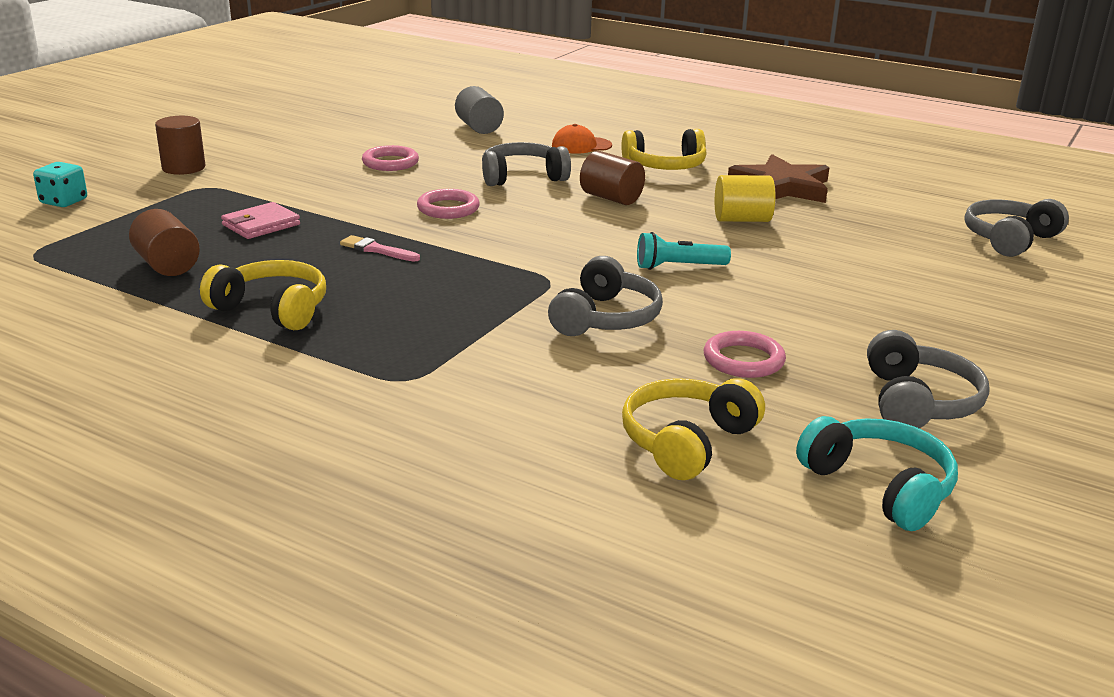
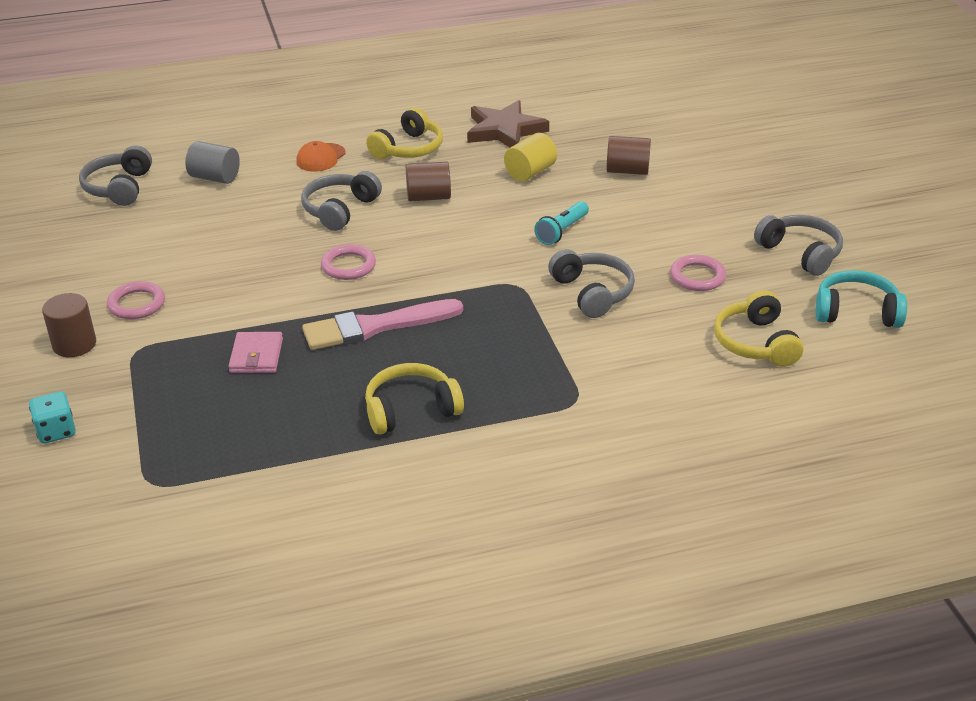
camera: 45 degrees left, 10 degrees up
brown cylinder [129,209,200,276] -> brown cylinder moved to [607,136,651,175]
pink brush [340,235,420,262] -> pink brush [302,299,463,350], size x2.13
pink ring [362,145,419,171] -> pink ring moved to [107,281,165,319]
grey headphones [964,199,1069,257] -> grey headphones moved to [79,145,152,206]

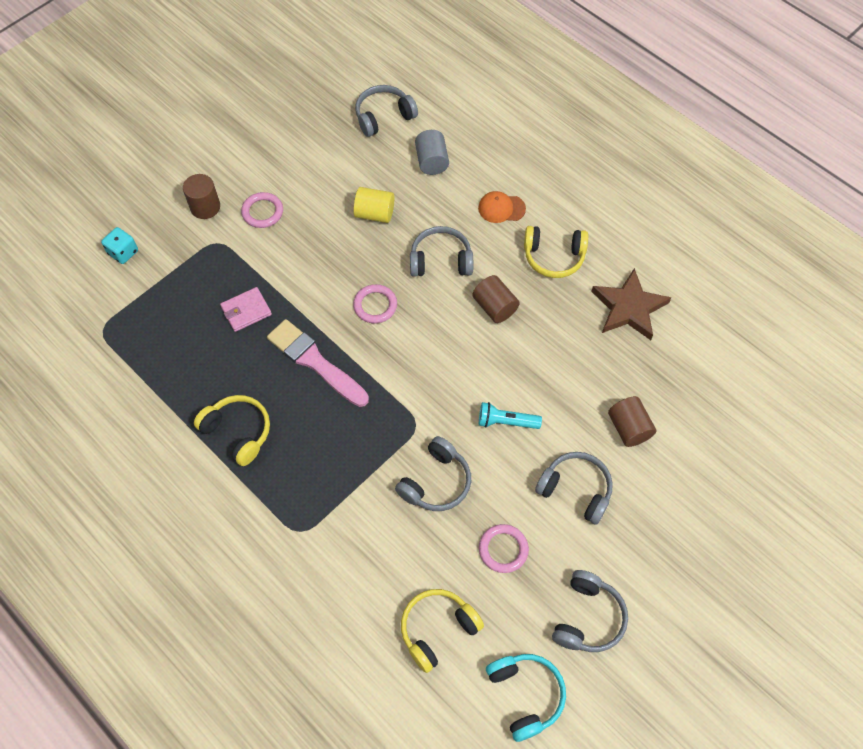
camera: 60 degrees right, 25 degrees up
yellow cylinder [504,133,557,181] -> yellow cylinder moved to [354,187,394,223]
none -> grey headphones [535,452,613,525]

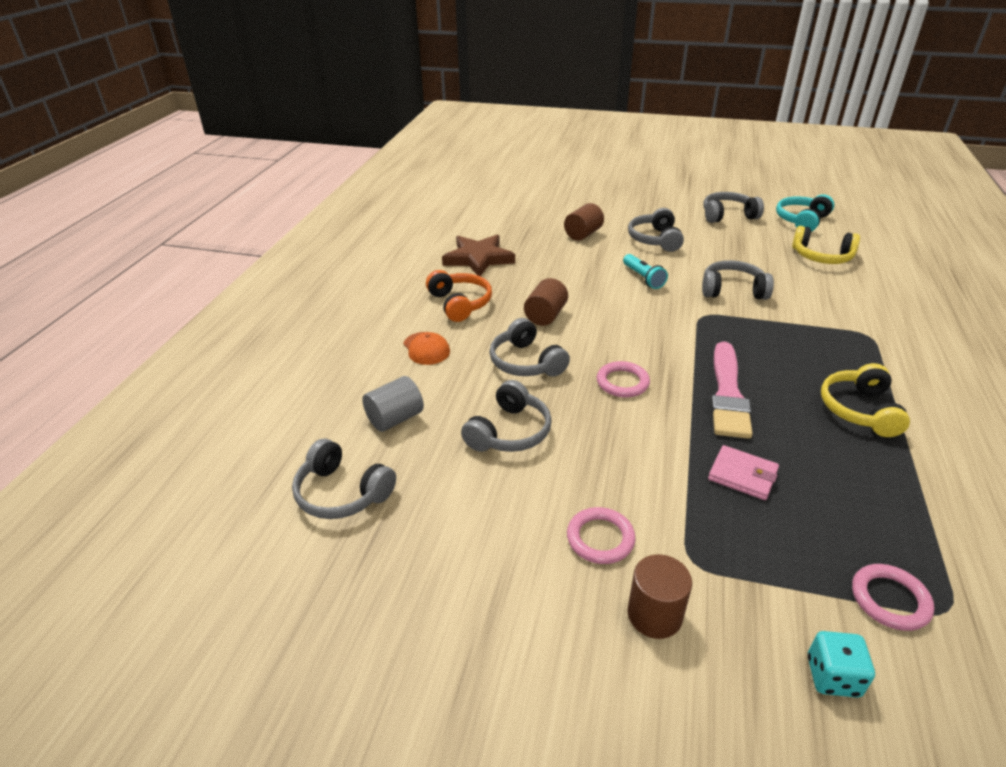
camera: 120 degrees left, 25 degrees down
yellow cylinder [354,187,394,223] -> grey headphones [461,380,552,452]
pink ring [479,524,529,573] -> pink ring moved to [852,564,935,631]
yellow headphones [524,226,588,278] -> orange headphones [426,270,492,322]

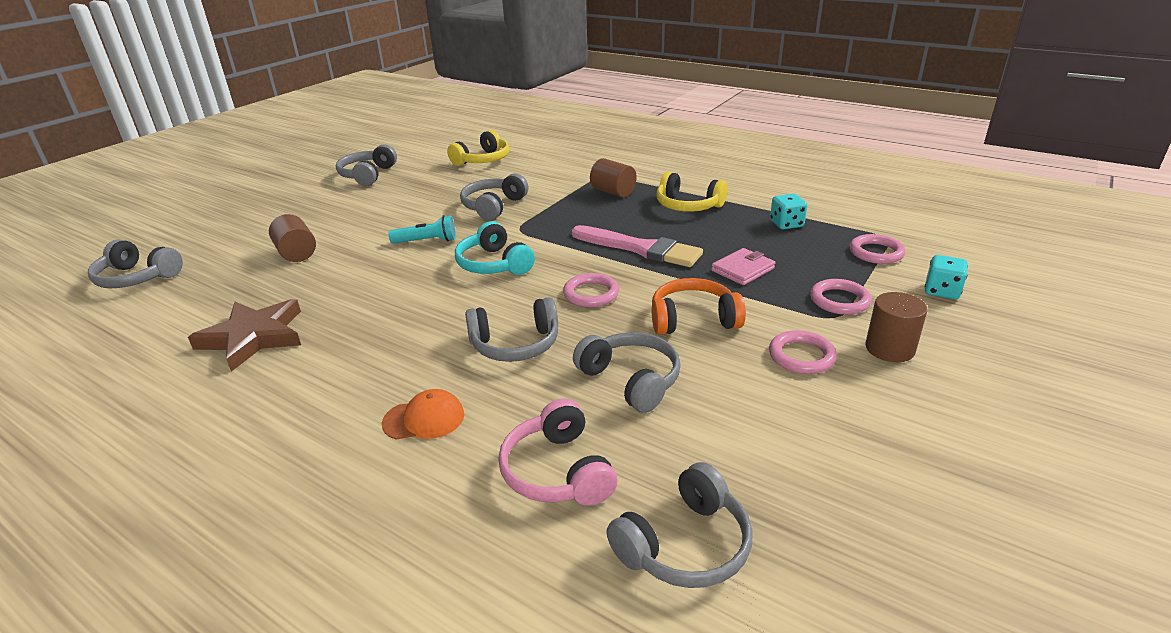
camera: 70 degrees left, 5 degrees down
grey cylinder [362,376,424,432] -> pink headphones [498,398,617,505]
orange headphones [426,270,492,322] -> orange headphones moved to [652,278,746,335]
brown cylinder [524,278,568,326] -> brown cylinder moved to [590,158,637,197]
grey headphones [628,208,684,252] -> grey headphones moved to [88,240,183,288]
turquoise headphones [776,194,834,232] -> turquoise headphones moved to [455,221,535,275]
none -> turquoise dice [770,194,807,229]
none -> pink ring [810,279,872,315]

